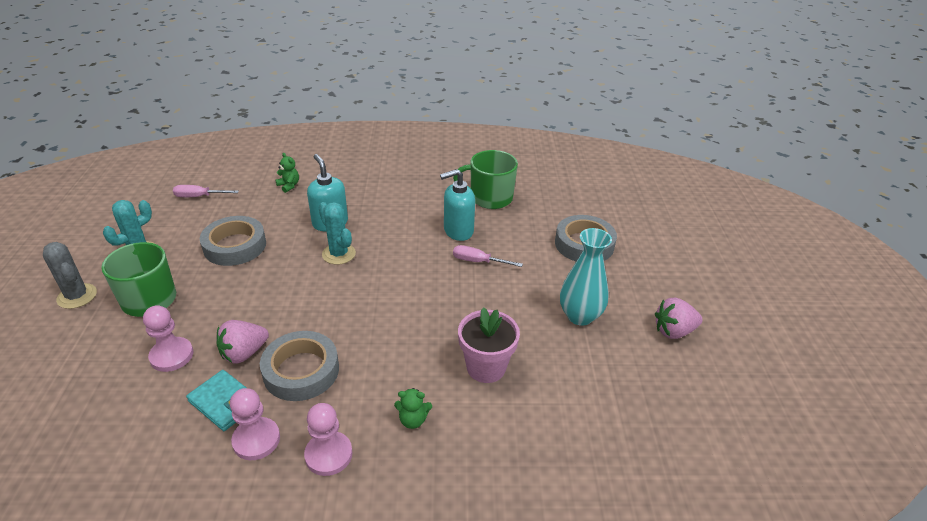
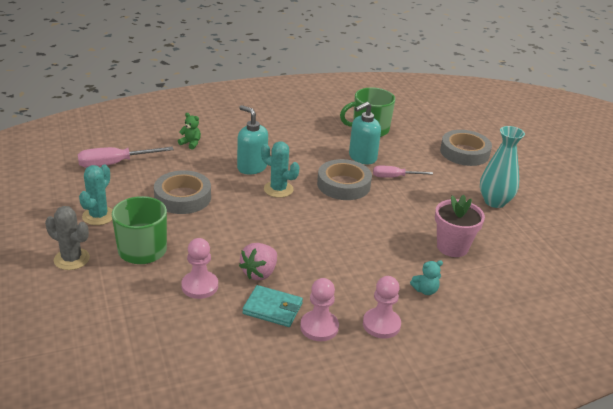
camera: 20 degrees left, 5 degrees down
pink screwdriver [173,185,239,197] -> pink screwdriver [78,147,174,168], size x1.54
grey tape [260,331,339,401] -> grey tape moved to [317,159,372,200]
green teddy bear [394,388,432,429] -> turquoise teddy bear [410,260,443,295]
pink strawberry [655,298,703,339] -> none

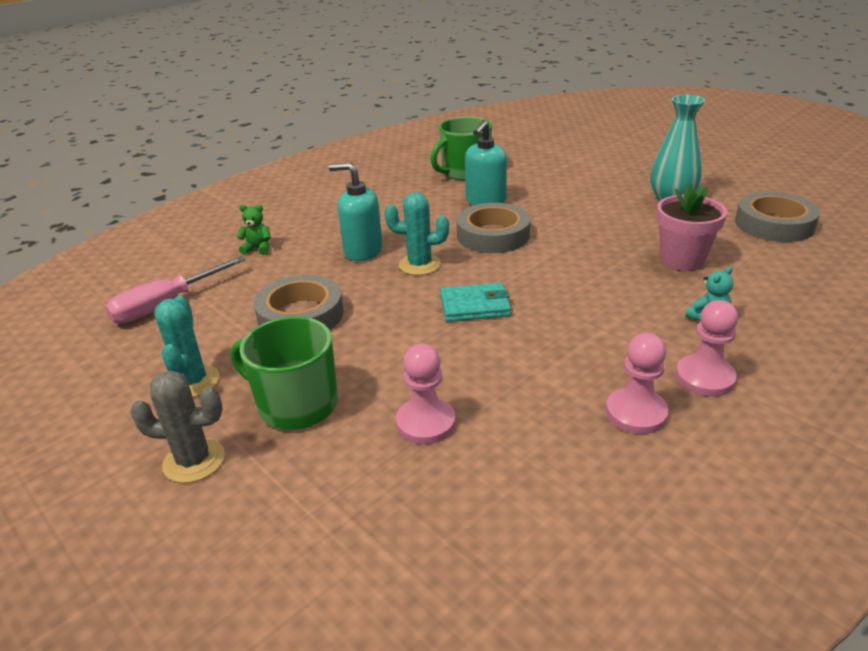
camera: 20 degrees left, 0 degrees up
pink strawberry [239,243,277,280] -> none
turquoise wallet [242,285,303,327] -> turquoise wallet moved to [440,283,511,322]
pink screwdriver [373,166,433,178] -> none
grey tape [440,130,492,166] -> grey tape moved to [735,192,820,242]

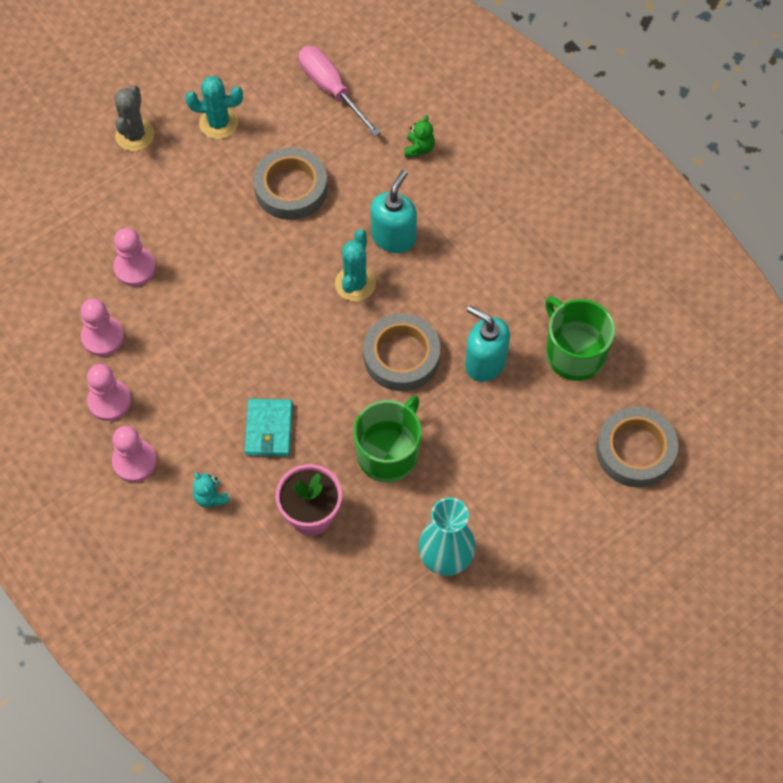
camera: 95 degrees right, 30 degrees up
green mug [231,316,338,430] -> green mug moved to [353,396,422,483]
turquoise wallet [440,283,511,322] -> turquoise wallet moved to [244,399,293,456]
grey tape [735,192,820,242] -> grey tape moved to [596,407,678,487]
none -> pink pawn [80,298,124,356]

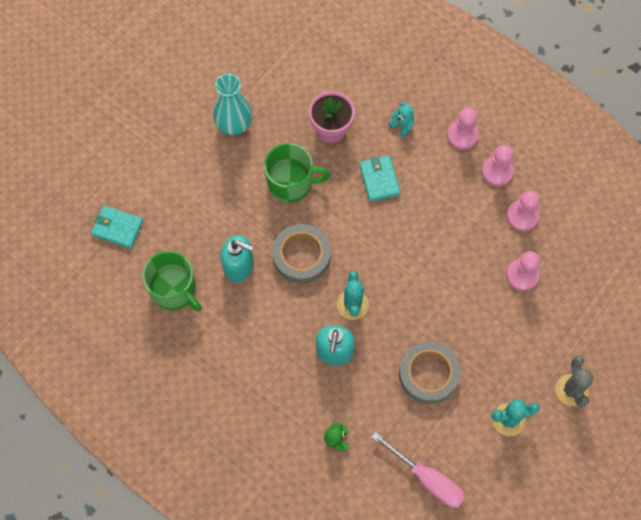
camera: 165 degrees right, 5 degrees up
green mug [353,396,422,483] -> green mug turned 105 degrees counterclockwise [264,143,331,203]
grey tape [596,407,678,487] -> turquoise wallet [91,206,144,248]

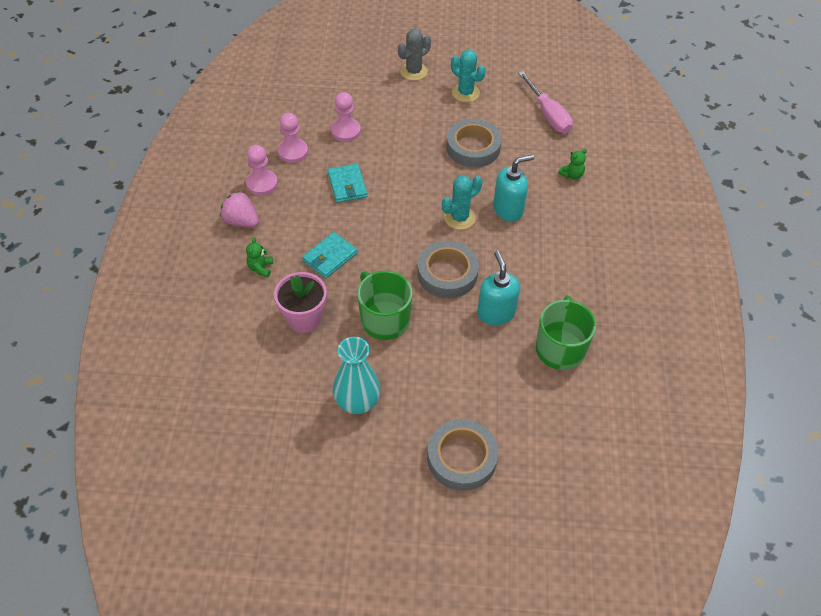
camera: 125 degrees left, 15 degrees down
turquoise wallet [91,206,144,248] -> turquoise wallet moved to [327,164,367,203]
pink screwdriver [371,432,465,508] -> pink screwdriver turned 150 degrees clockwise [518,71,573,133]
turquoise teddy bear [388,102,414,137] -> green teddy bear [246,237,273,278]
pink pawn [447,107,479,150] -> pink strawberry [220,191,259,227]
none -> grey tape [427,419,498,491]

